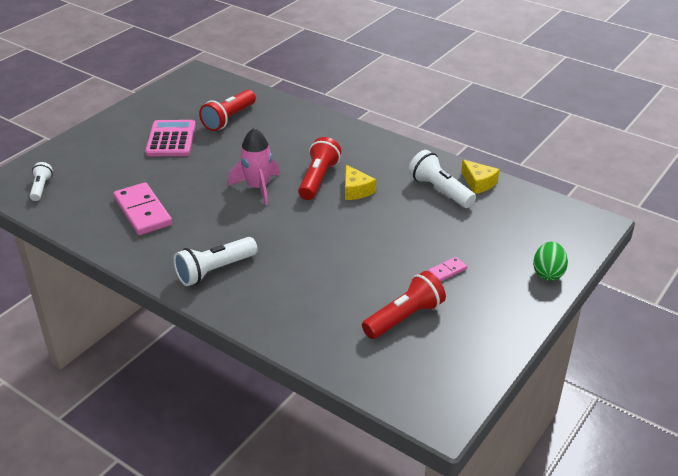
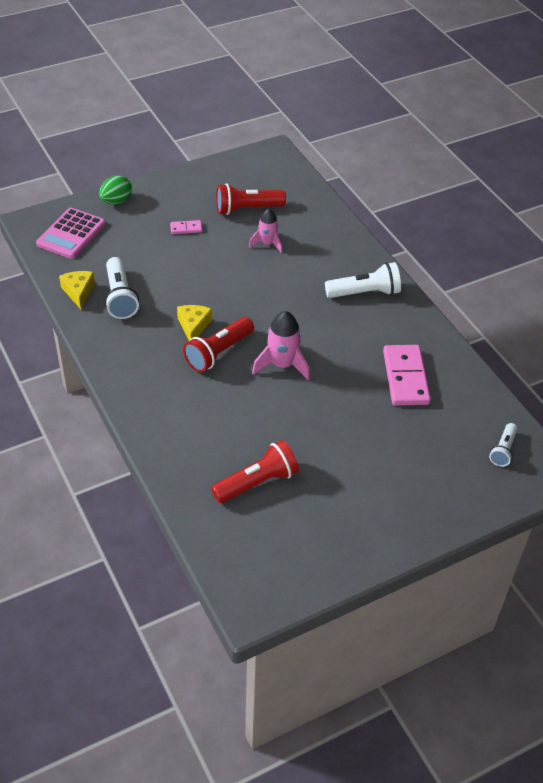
camera: 155 degrees left, 10 degrees up
pink calculator [145,120,196,156] -> pink calculator moved to [36,208,106,259]
none -> pink rocket [249,209,282,253]

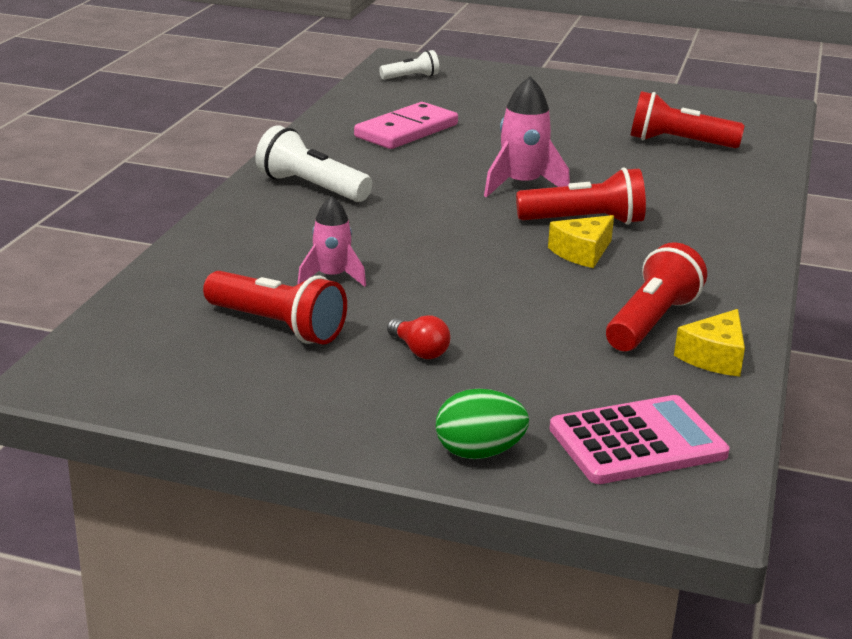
camera: 135 degrees left, 20 degrees down
white flashlight [105,257,139,319] -> red flashlight [606,242,707,351]
pink domino [170,220,202,234] -> red light bulb [387,315,451,359]

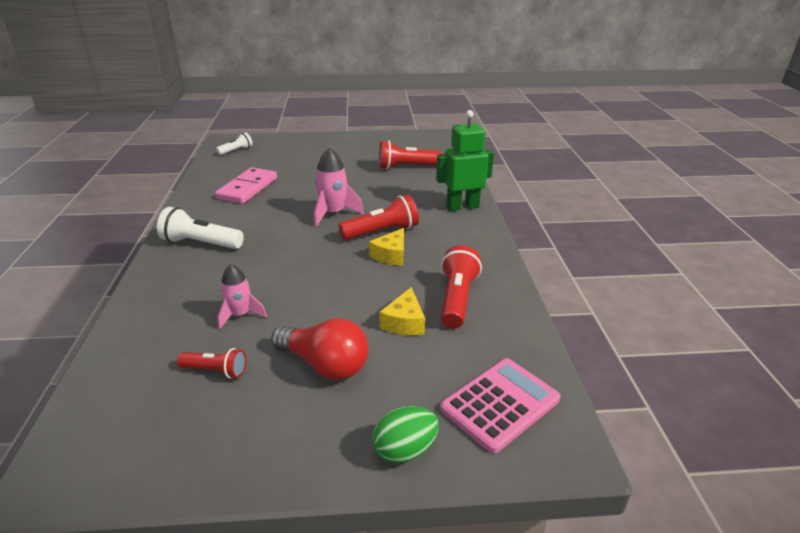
camera: 20 degrees left, 5 degrees up
red flashlight [203,271,347,345] -> red flashlight [177,348,246,379], size x0.60
red light bulb [387,315,451,359] -> red light bulb [271,318,368,380], size x1.92
yellow cheese [674,309,745,377] -> yellow cheese moved to [379,287,425,335]
none -> green robot [436,110,494,211]

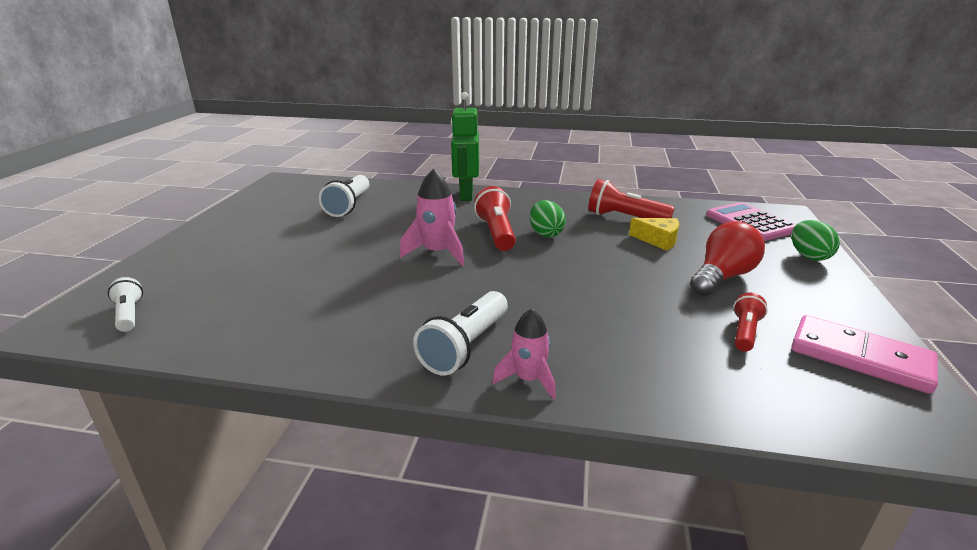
camera: 75 degrees left, 5 degrees down
pink domino [215,167,277,204] -> pink domino moved to [791,315,938,394]
pink rocket [217,264,267,329] -> pink rocket moved to [492,308,556,400]
yellow cheese [369,228,404,266] -> green egg [530,200,566,237]
red flashlight [379,140,442,169] -> white flashlight [319,175,369,217]

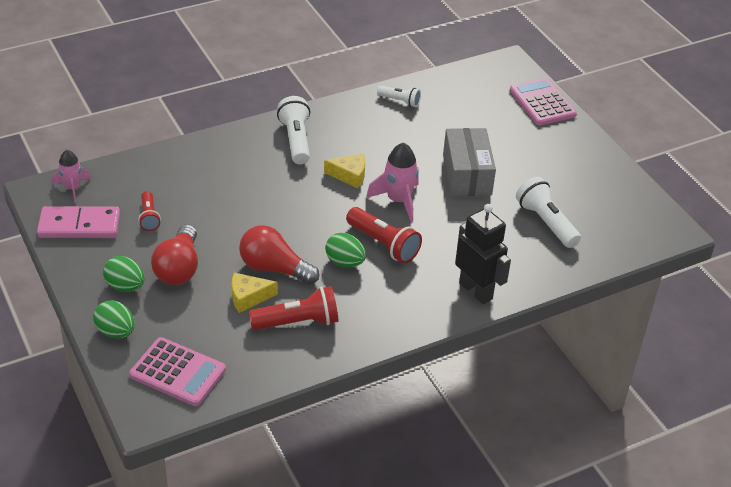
camera: 140 degrees right, 15 degrees up
white flashlight [108,277,143,332] -> white flashlight moved to [377,85,421,107]
green robot [451,92,479,201] -> black robot [455,204,511,304]
pink rocket [492,308,556,400] -> pink rocket moved to [52,150,91,203]
none -> green egg [103,256,145,292]
none -> red light bulb [239,225,319,285]
none -> yellow cheese [324,154,365,188]
none -> grey box [443,128,496,196]
none -> pink calculator [510,78,577,125]

